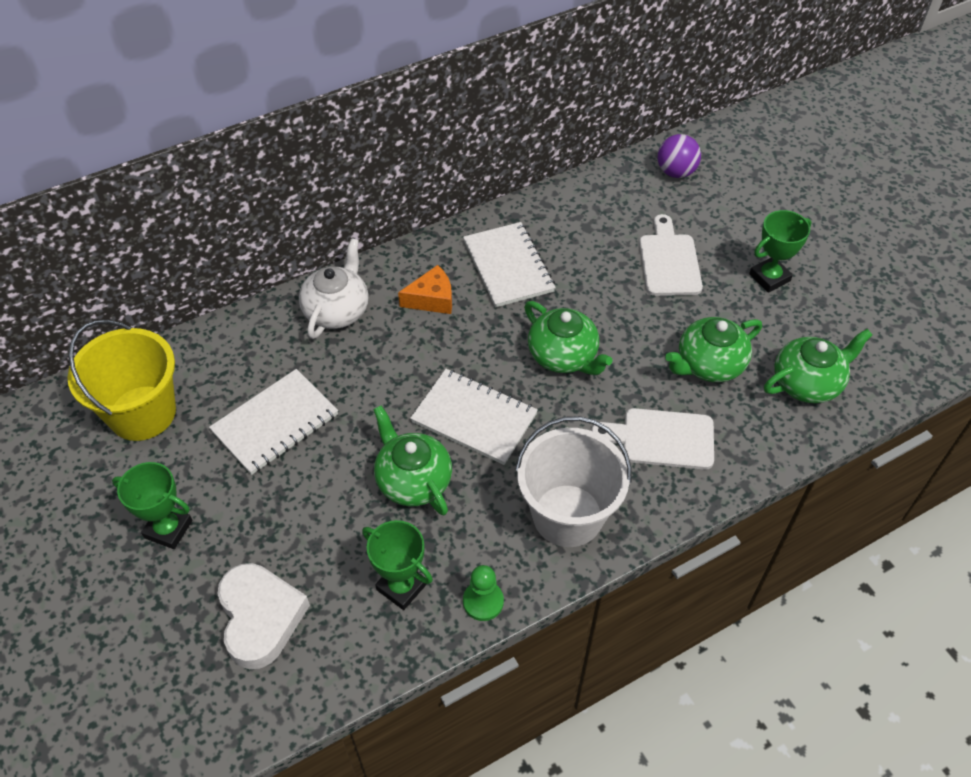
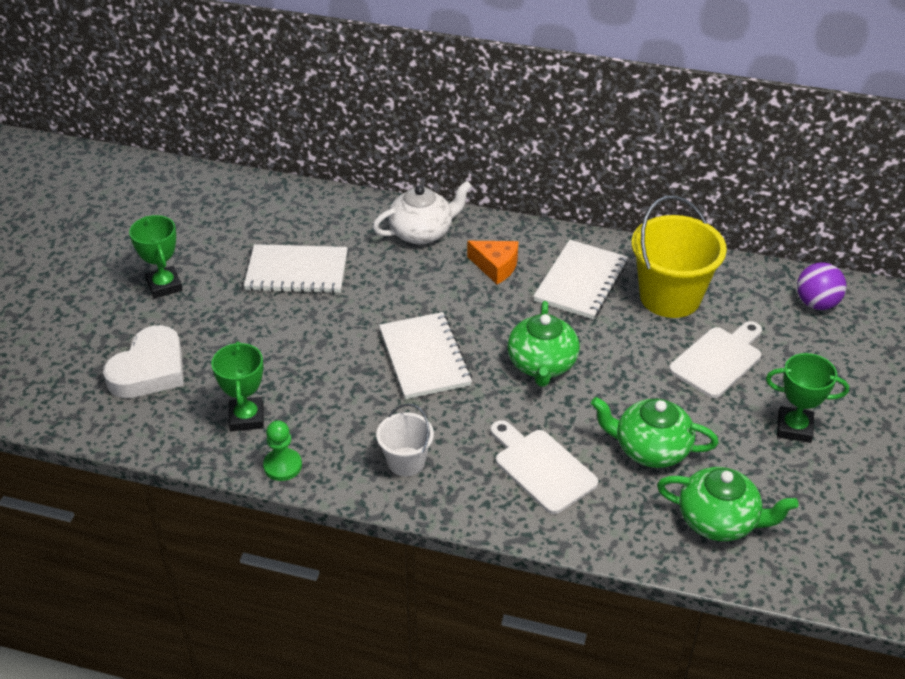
camera: 45 degrees right, 10 degrees down
yellow bucket [68,320,176,441] -> yellow bucket moved to [632,195,727,318]
green teapot [373,406,452,515] -> none
white bucket [515,416,632,547] -> white bucket [376,404,434,476], size x0.54

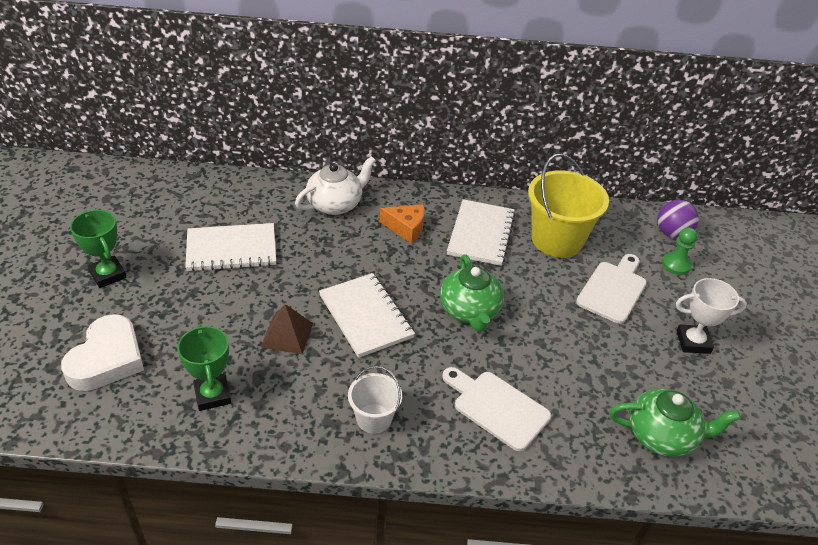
camera: 15 degrees left, 0 degrees up
green pawn [263,420,302,481] -> green pawn moved to [662,227,697,275]
green teapot [591,397,719,468] -> none
green trophy [766,353,849,443] -> white trophy [676,278,747,354]
none -> brown pyramid [261,304,313,354]

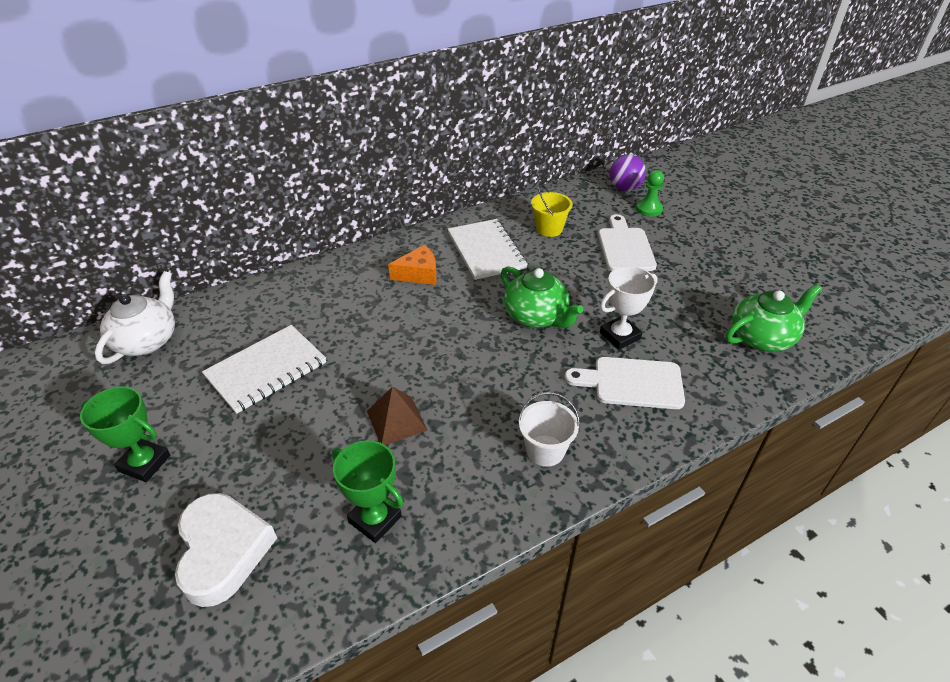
camera: 30 degrees left, 0 degrees up
white teapot [295,156,376,215] -> white teapot moved to [95,271,175,364]
white notebook [319,273,415,358] -> none
yellow bucket [528,153,609,258] -> yellow bucket [531,185,572,237], size x0.54
white trophy [676,278,747,354] -> white trophy moved to [600,266,658,350]

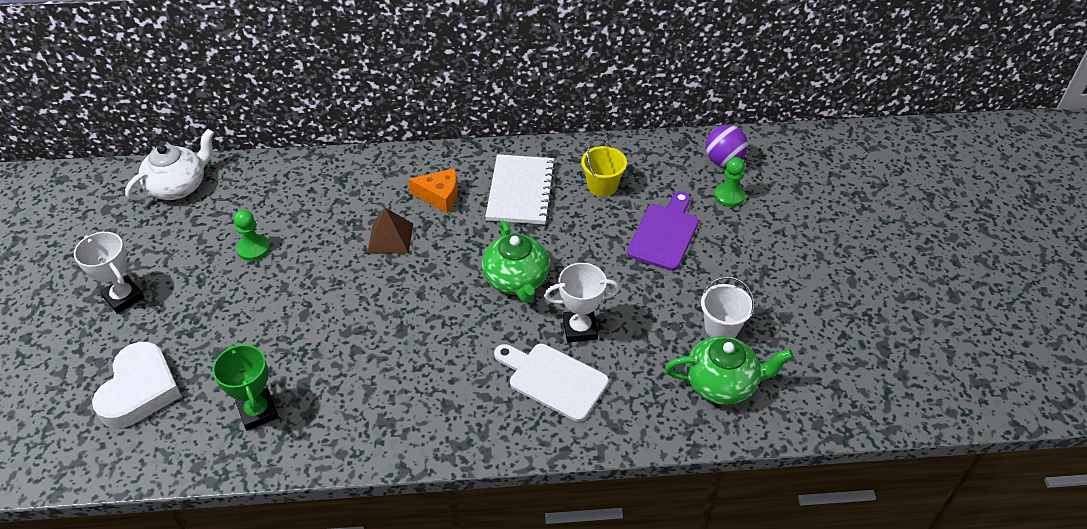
camera: 25 degrees right, 5 degrees up
green trophy [80,386,170,482] -> white trophy [74,232,145,314]
white notebook [202,325,326,414] -> green pawn [234,210,270,261]
brown pyramid [367,387,428,445] -> brown pyramid moved to [367,208,413,254]
white bucket [518,392,580,467] -> white bucket moved to [701,277,754,338]
white cutting board [598,214,657,271] -> purple cutting board [627,191,699,271]

